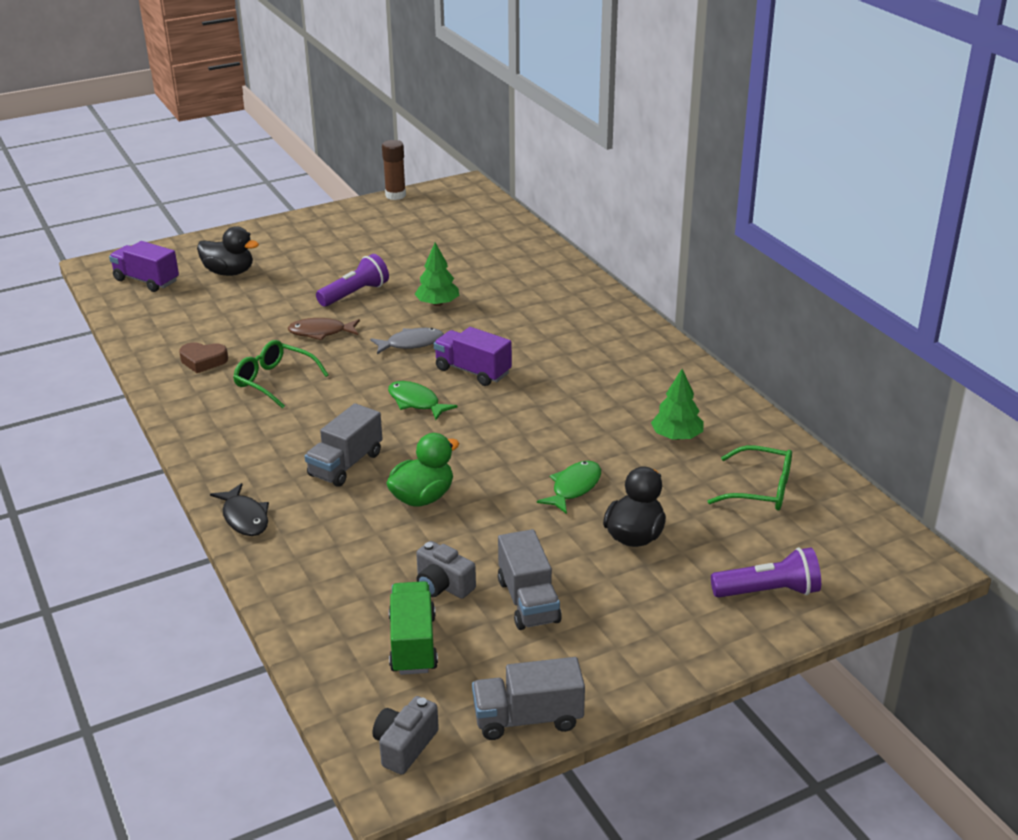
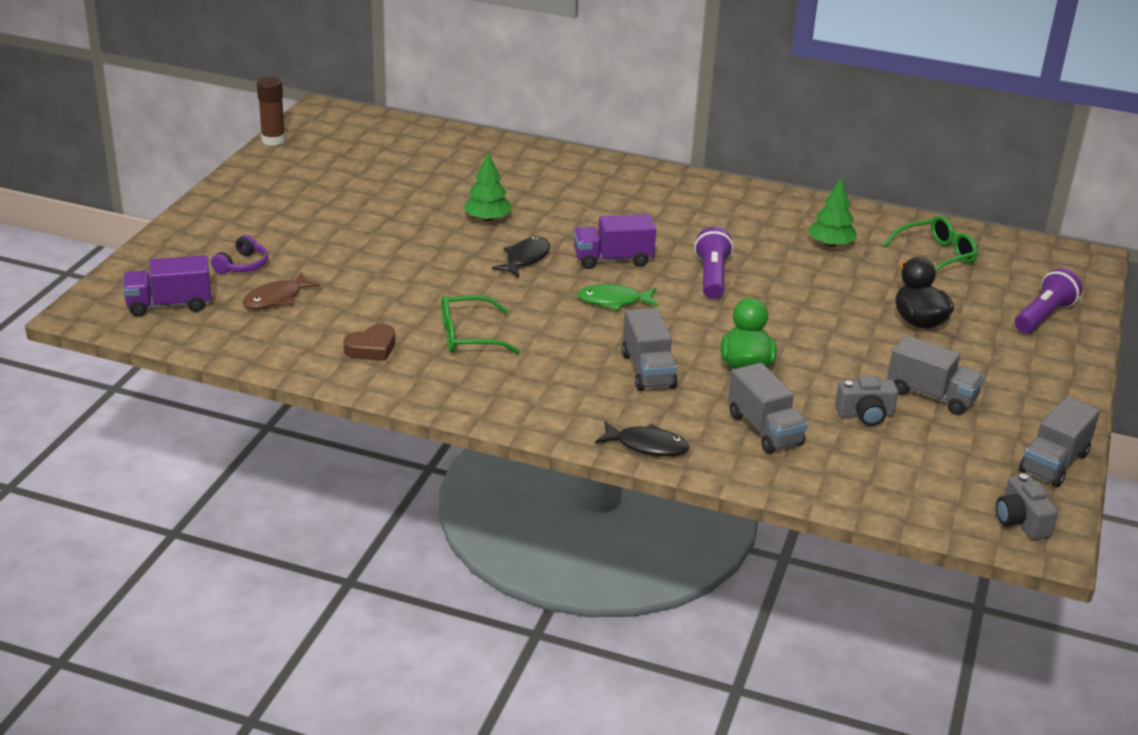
camera: 45 degrees left, 0 degrees up
black duck [197,226,259,276] -> purple headphones [211,235,268,274]
brown fish [288,318,360,340] -> brown fish moved to [243,273,321,309]
purple flashlight [316,254,389,307] -> purple flashlight moved to [694,227,733,299]
grey fish [370,328,444,354] -> black fish [492,236,550,278]
green truck [389,581,438,675] -> none
green fish [537,461,601,514] -> none
none -> grey truck [728,363,808,454]

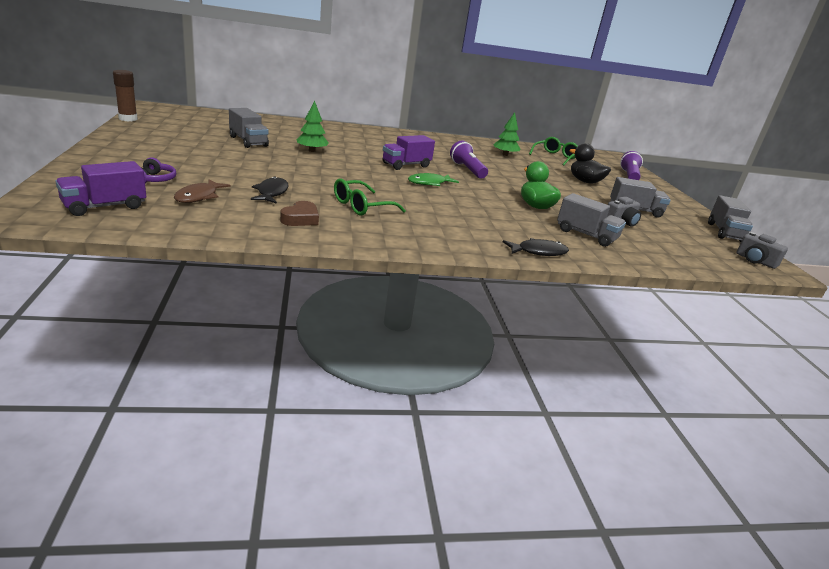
camera: 30 degrees left, 5 degrees down
black fish [492,236,550,278] -> black fish moved to [251,176,288,204]
grey truck [622,308,677,391] -> grey truck moved to [229,108,269,148]

